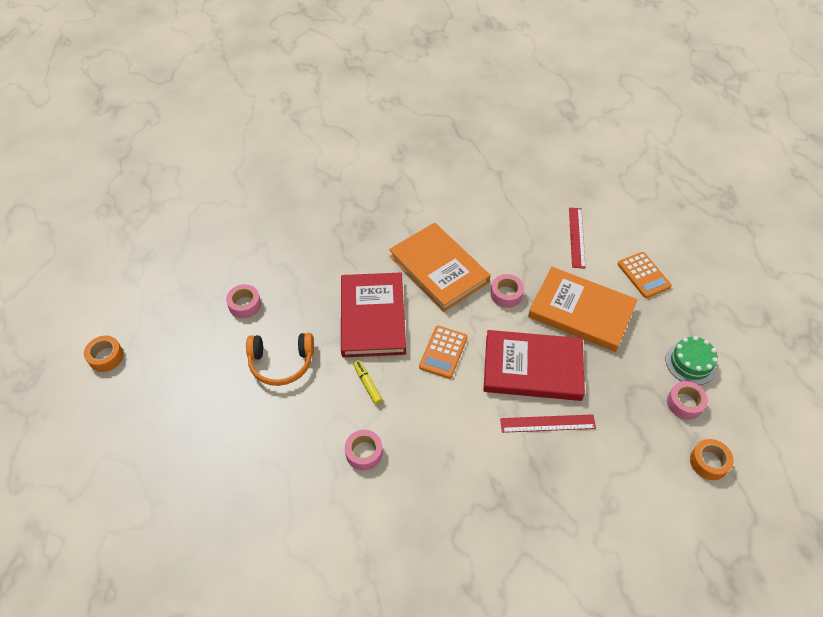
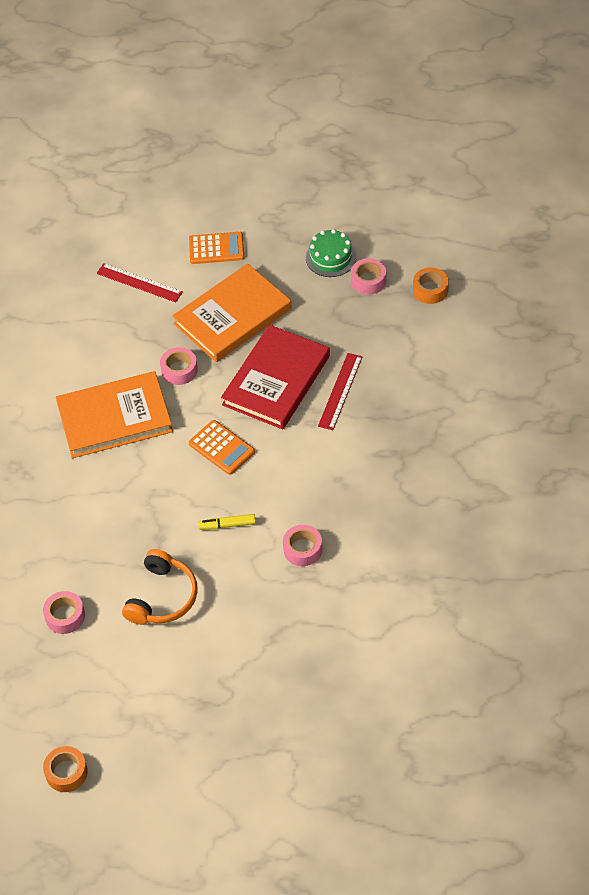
camera: 65 degrees left, 0 degrees up
red book [341,273,406,358] -> none

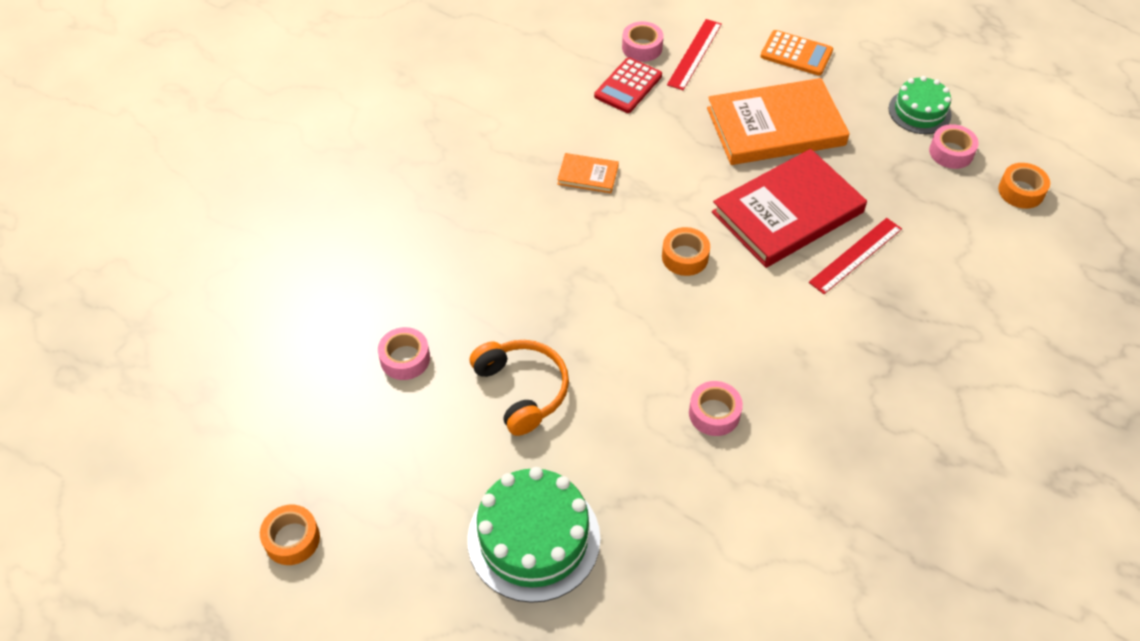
camera: 25 degrees right, 0 degrees up
orange book [56,371,173,458] -> orange book [557,153,619,193], size x0.44
red ruler [96,263,183,303] -> red ruler turned 60 degrees clockwise [667,19,722,90]
orange headphones [122,549,198,625] -> orange headphones turned 75 degrees counterclockwise [470,340,569,436]
pink tape [160,347,198,385] -> pink tape moved to [622,21,663,62]
orange calculator [189,420,255,475] -> orange tape [662,227,710,276]
yellow marker [198,514,256,530] -> none
none -> green cake [467,467,600,603]
none -> red calculator [594,57,662,113]

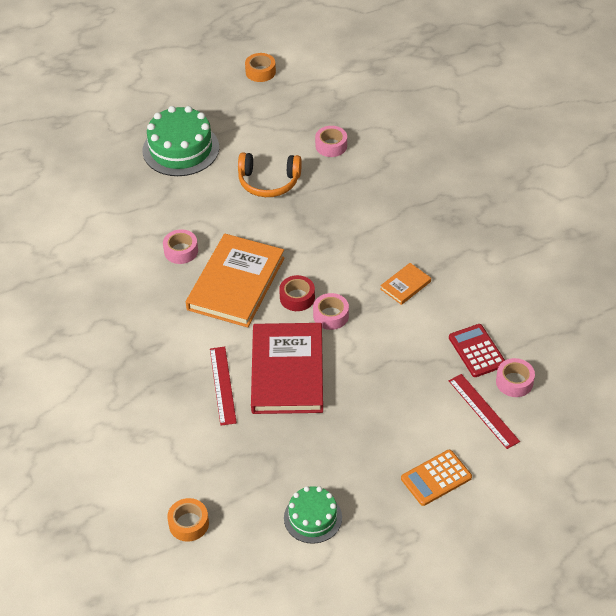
camera: 125 degrees right, 5 degrees down
orange tape [662,227,710,276] -> red tape [279,275,315,311]
orange book [707,78,850,165] -> orange book moved to [186,234,285,327]
pink tape [929,124,979,169] -> pink tape moved to [313,293,349,330]

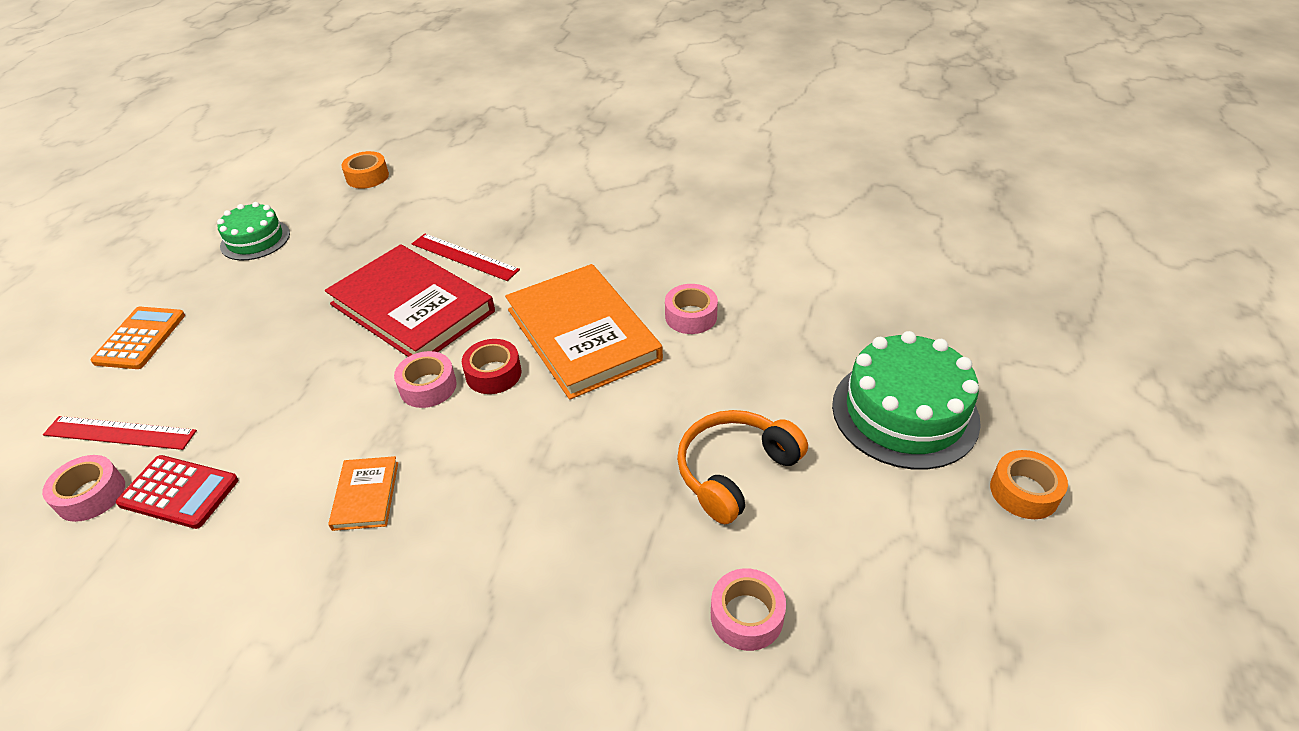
camera: 130 degrees right, 5 degrees down
orange tape [245,53,276,82] -> orange tape moved to [990,450,1068,519]

